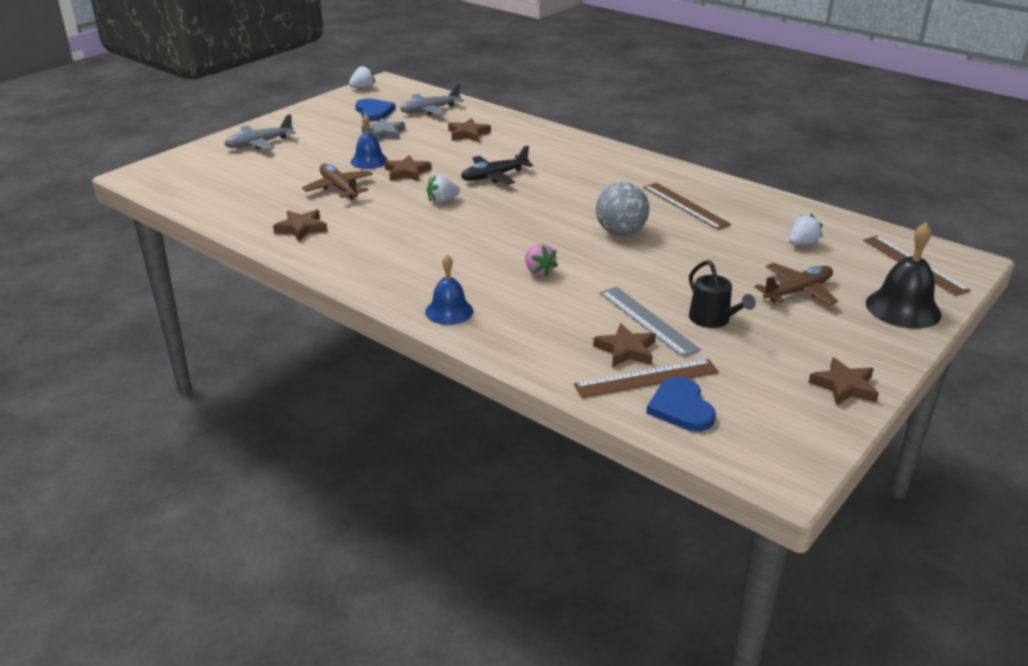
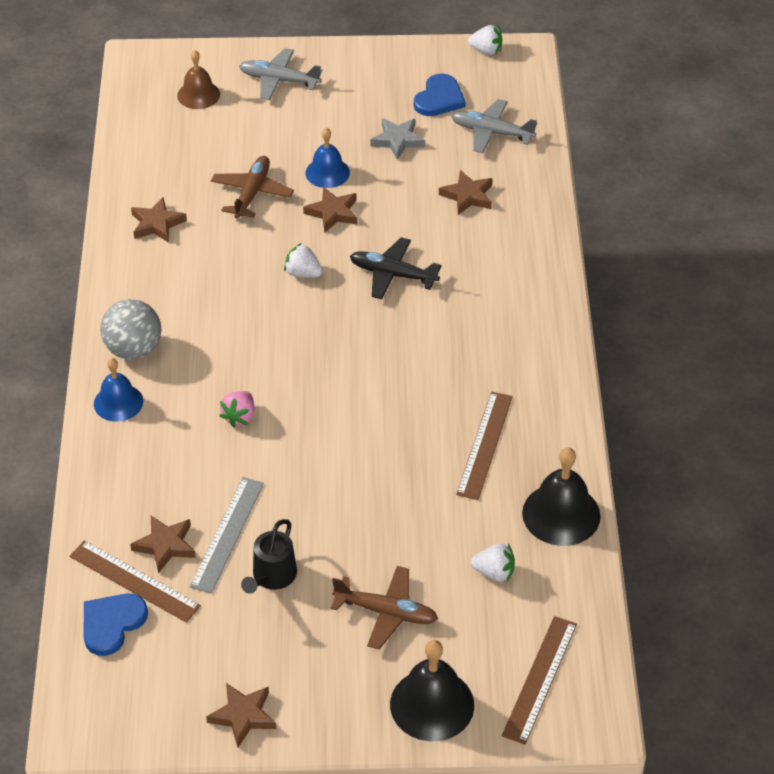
camera: 50 degrees right, 15 degrees up
grey ball [596,182,649,236] -> grey ball moved to [100,299,161,360]
none -> brown bell [177,50,220,109]
none -> black bell [522,447,601,546]

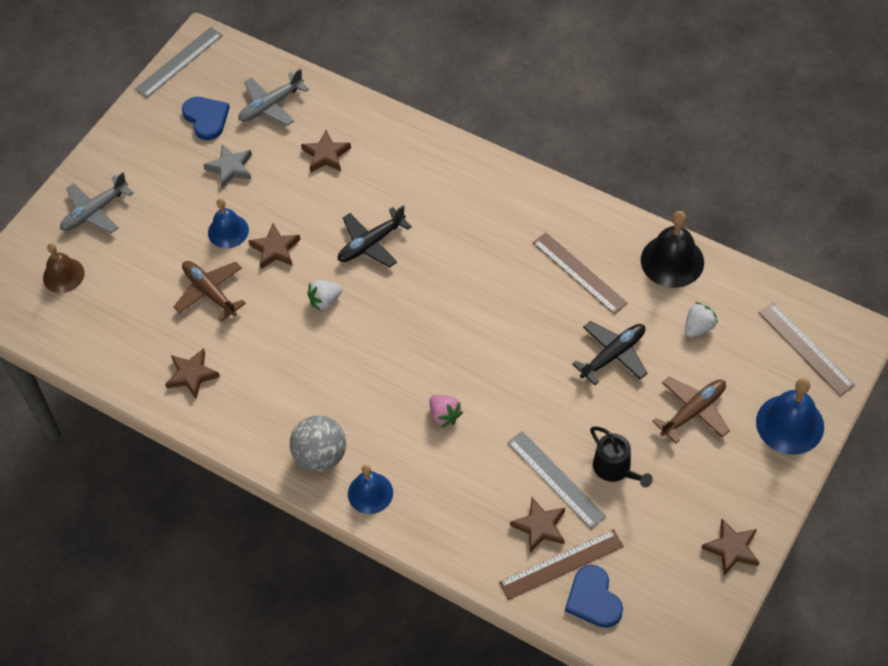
camera: 55 degrees left, 10 degrees up
black bell [390,640,474,741] -> blue bell [756,378,824,455]
white strawberry [468,25,503,55] -> grey ruler [135,27,223,98]
none -> black plane [572,321,648,385]

